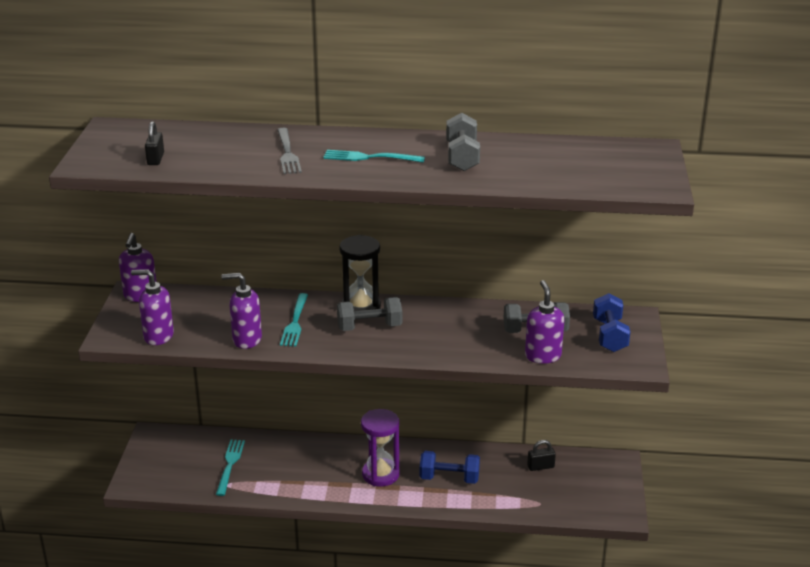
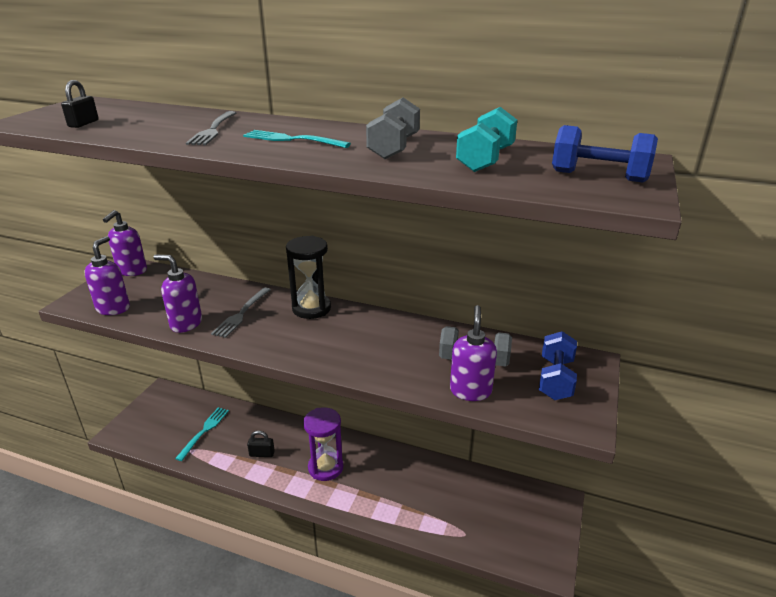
camera: 15 degrees right, 0 degrees up
purple soap dispenser [131,269,174,345] -> purple soap dispenser turned 75 degrees clockwise [84,236,130,315]
turquoise fork [280,293,308,347] -> grey fork [211,287,271,338]
grey dumbbell [337,297,402,331] -> none
blue dumbbell [420,451,480,484] -> blue dumbbell moved to [552,125,658,182]
black padlock [527,440,556,471] -> black padlock moved to [247,431,275,457]
none -> turquoise dumbbell [456,107,517,172]

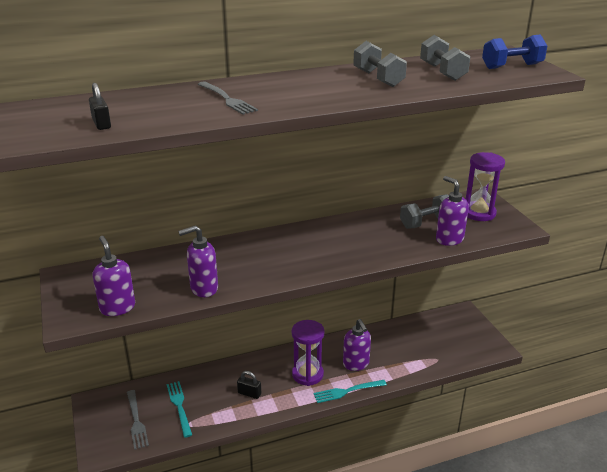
camera: 40 degrees left, 0 degrees up
purple soap dispenser [103,210,147,276] -> purple soap dispenser moved to [343,319,371,371]
grey fork [211,287,271,338] -> grey fork moved to [127,390,149,450]
turquoise fork [243,130,351,148] -> turquoise fork moved to [313,380,387,403]
black padlock [247,431,275,457] -> black padlock turned 60 degrees clockwise [237,371,261,399]
black hourglass [286,236,331,319] -> none
turquoise dumbbell [456,107,517,172] -> grey dumbbell [420,35,471,81]
blue dumbbell [539,331,577,400] -> purple hourglass [466,152,505,221]

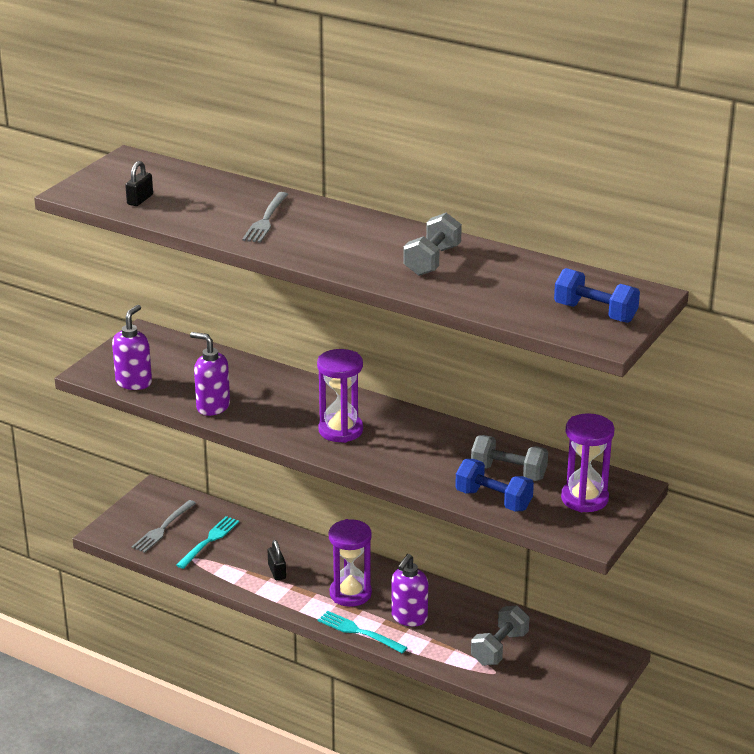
camera: 50 degrees right, 0 degrees up
grey dumbbell [420,35,471,81] -> grey dumbbell moved to [471,605,530,666]
purple soap dispenser [436,176,469,246] -> blue dumbbell [455,459,534,512]
none -> purple hourglass [317,349,363,443]

